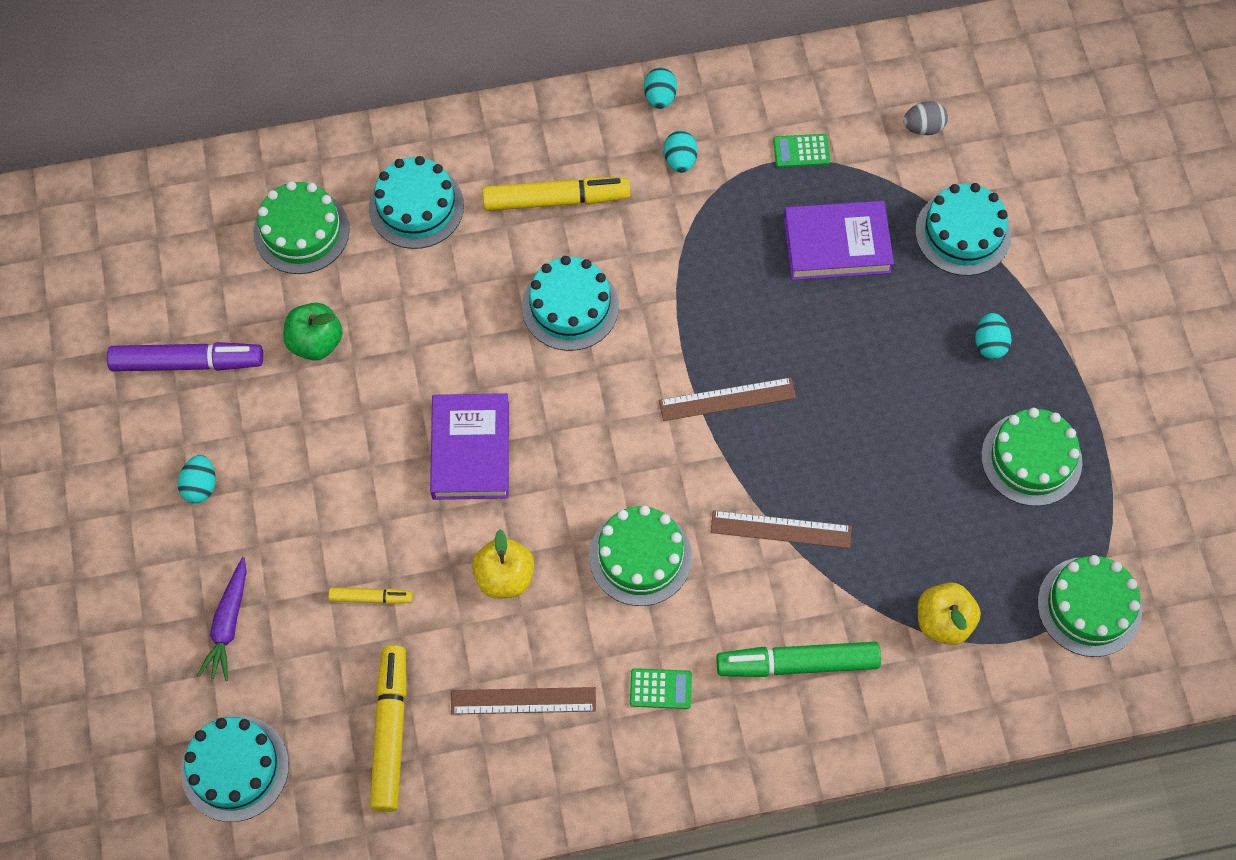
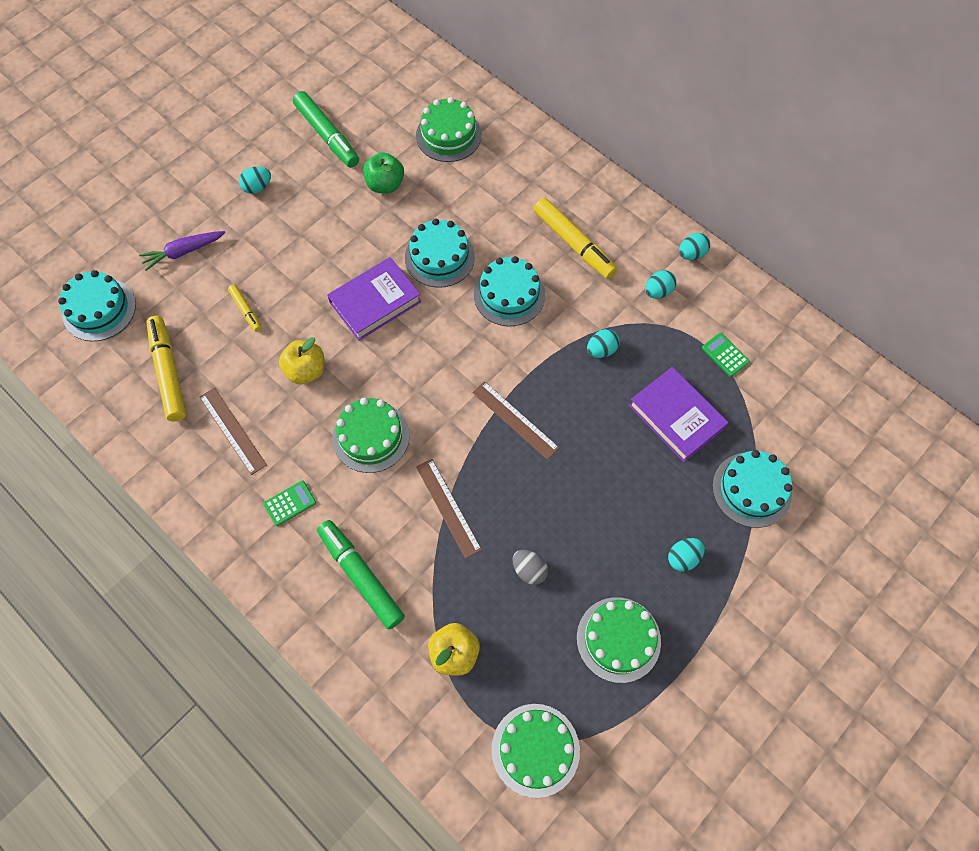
camera: 55 degrees right, 0 degrees up
purple marker [107,342,263,372] -> green marker [293,91,359,168]
turquoise cake [369,156,464,249] -> turquoise cake moved to [405,218,475,288]
yellow marker [370,645,407,812] -> yellow marker turned 75 degrees counterclockwise [146,316,186,421]
green calculator [630,668,692,709] -> green calculator turned 90 degrees counterclockwise [263,481,316,526]
grey egg [903,101,948,135] -> grey egg moved to [512,550,548,585]
none -> turquoise egg [587,329,620,358]

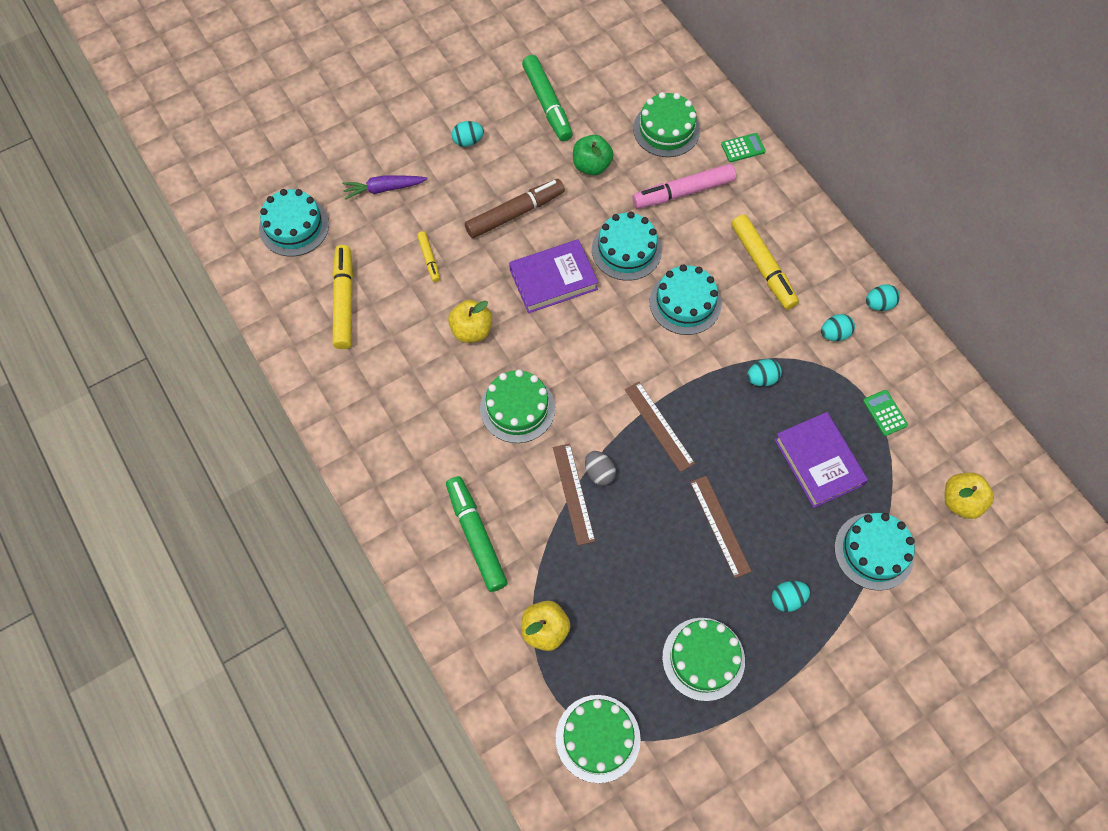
camera: 15 degrees right, 0 degrees up
brown ruler [200,387,267,475] -> brown ruler moved to [690,476,752,578]
green calculator [263,481,316,526] -> green calculator moved to [721,133,766,162]
grey egg [512,550,548,585] -> grey egg moved to [585,451,616,486]
none -> brown marker [465,179,565,238]
none -> pink marker [632,164,736,209]
none -> yellow apple [944,472,994,519]

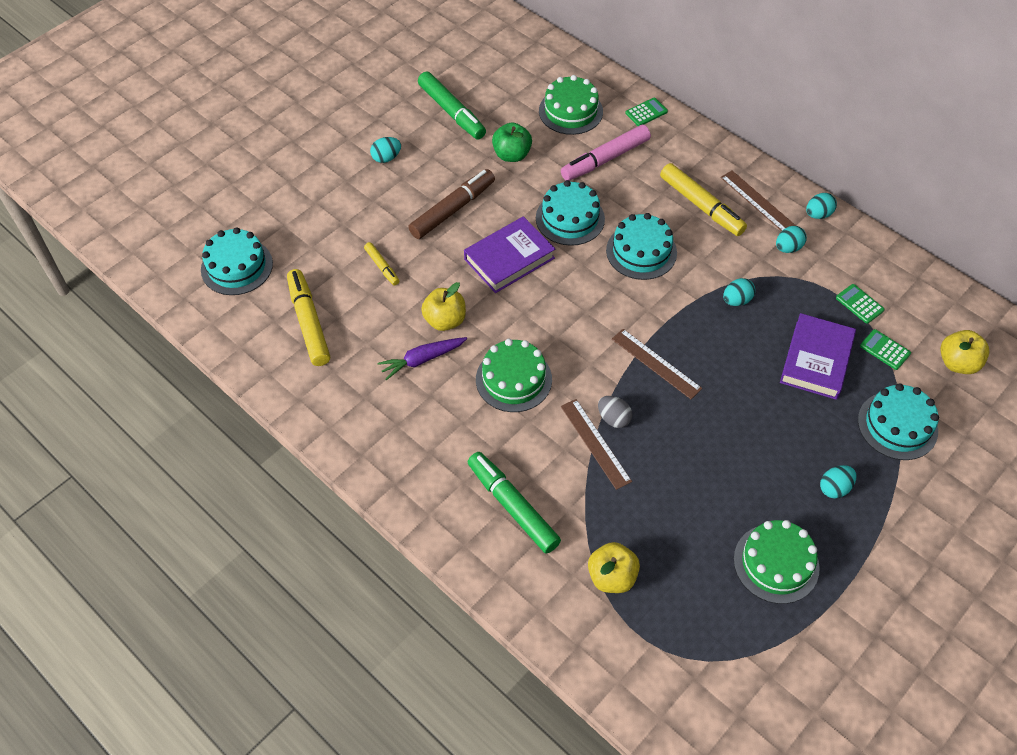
camera: 15 degrees left, 10 degrees down
purple carrot [342,175,428,200] -> purple carrot moved to [378,337,467,380]
green cake [556,695,641,783] -> none
brown ruler [690,476,752,578] -> brown ruler moved to [721,171,796,231]
purple book [774,412,868,508] -> purple book turned 60 degrees clockwise [780,313,856,400]
none -> green calculator [860,329,911,370]

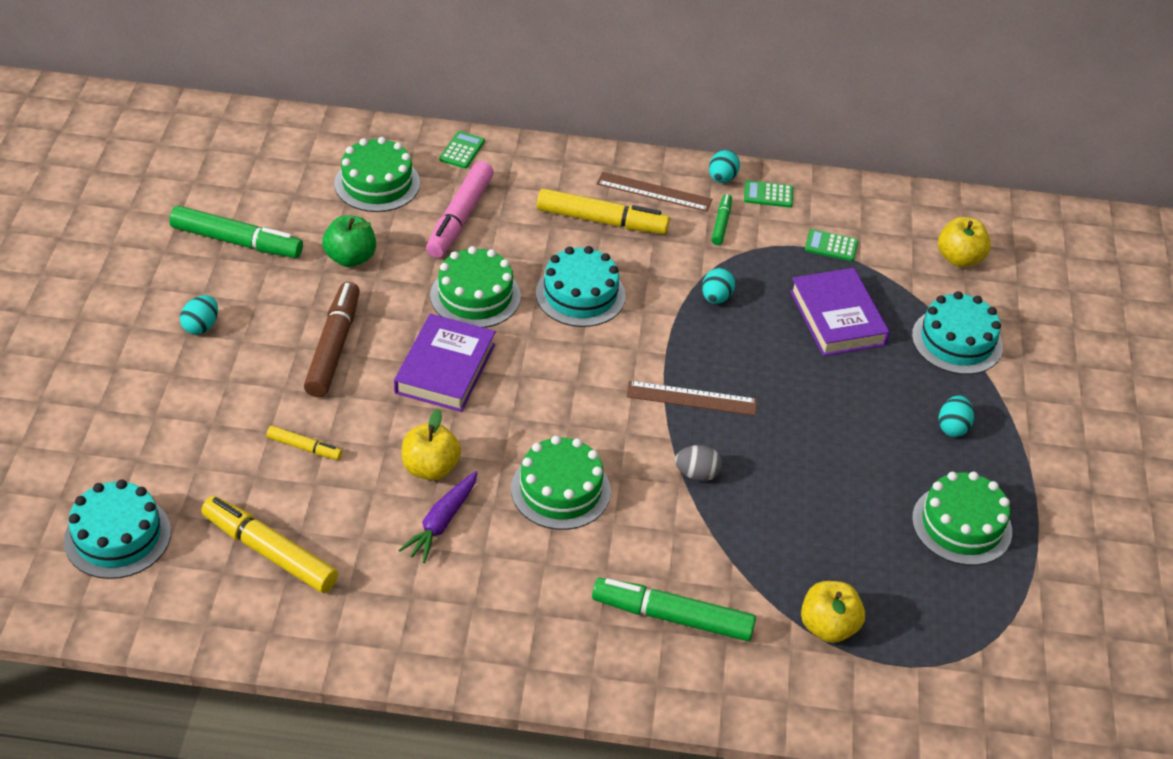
camera: 40 degrees left, 10 degrees down
turquoise cake [536,180,605,246] -> green cake [430,246,521,328]
brown ruler [561,399,632,490] -> none
turquoise egg [776,226,807,253] -> green marker [711,194,732,245]
green calculator [860,329,911,370] -> green calculator moved to [744,180,793,208]

